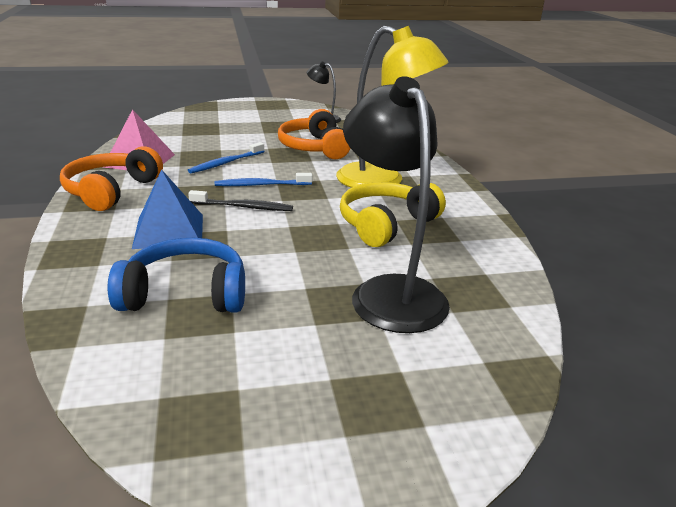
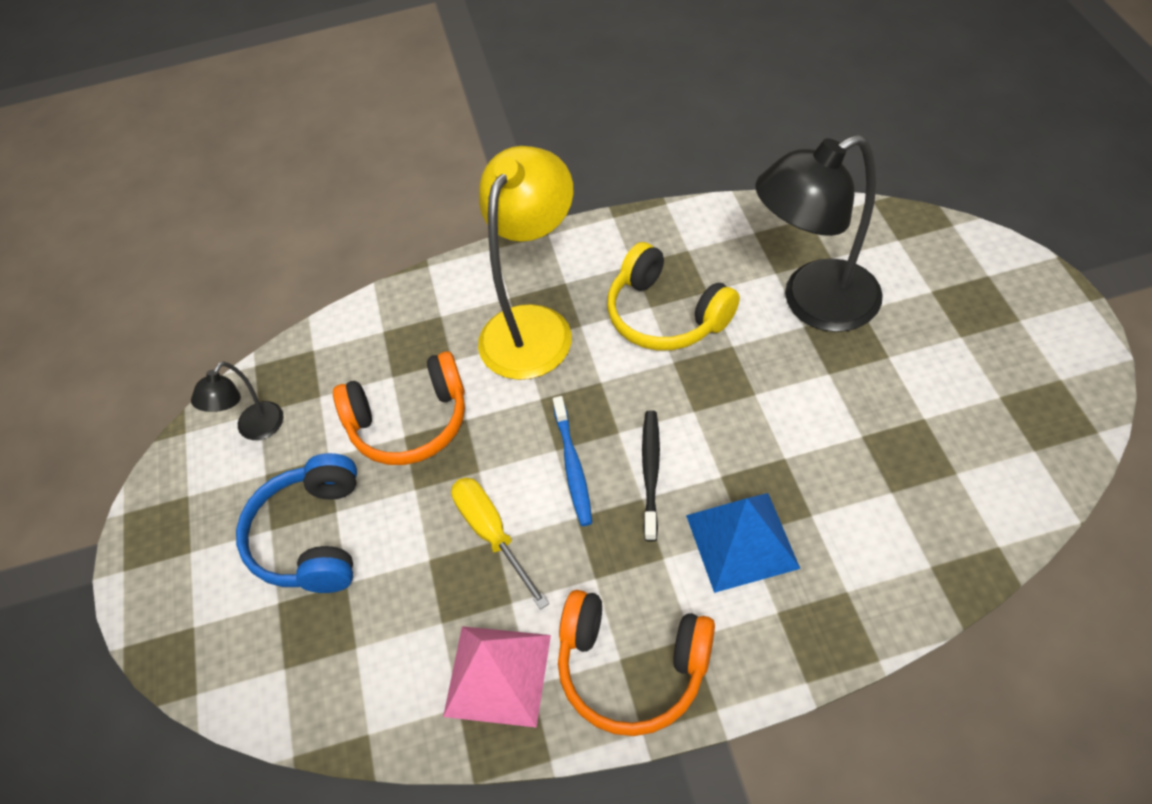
camera: 85 degrees left, 25 degrees up
blue headphones [108,238,245,313] -> blue headphones moved to [236,453,357,593]
blue toothbrush [188,142,265,174] -> yellow screwdriver [451,478,549,610]

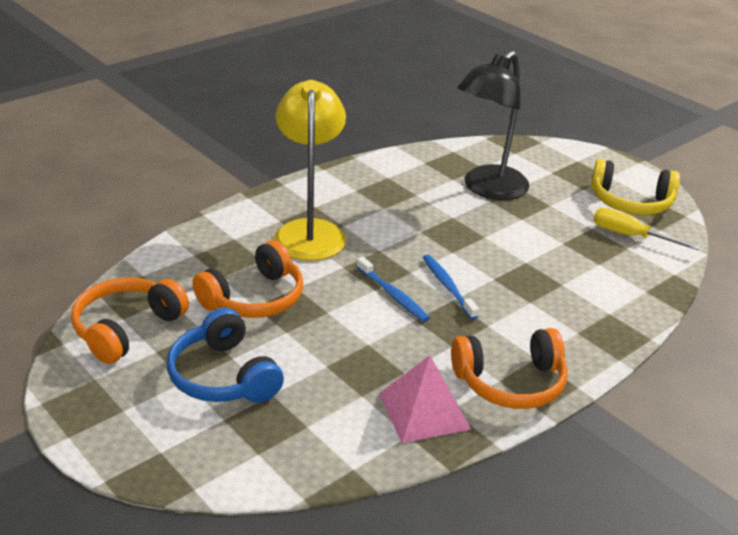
camera: 35 degrees left, 20 degrees down
black lamp [191,362,283,440] -> orange headphones [71,278,189,364]
yellow screwdriver [451,478,549,610] -> yellow screwdriver moved to [593,208,700,250]
yellow headphones [607,242,740,351] -> yellow headphones moved to [591,159,680,215]
black toothbrush [642,410,660,541] -> blue toothbrush [423,255,479,320]
blue pyramid [686,493,800,593] -> none

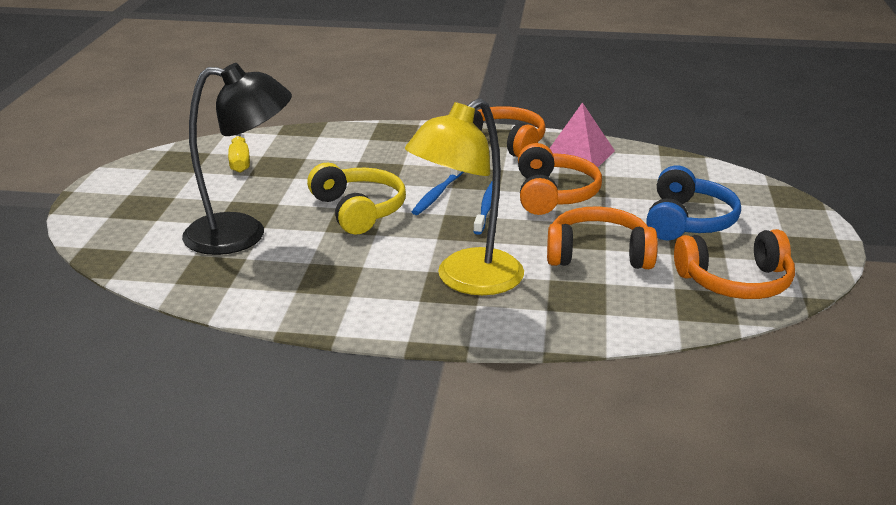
camera: 130 degrees left, 5 degrees down
yellow headphones [591,159,680,215] -> yellow headphones moved to [307,163,406,235]
none -> orange headphones [518,143,602,215]

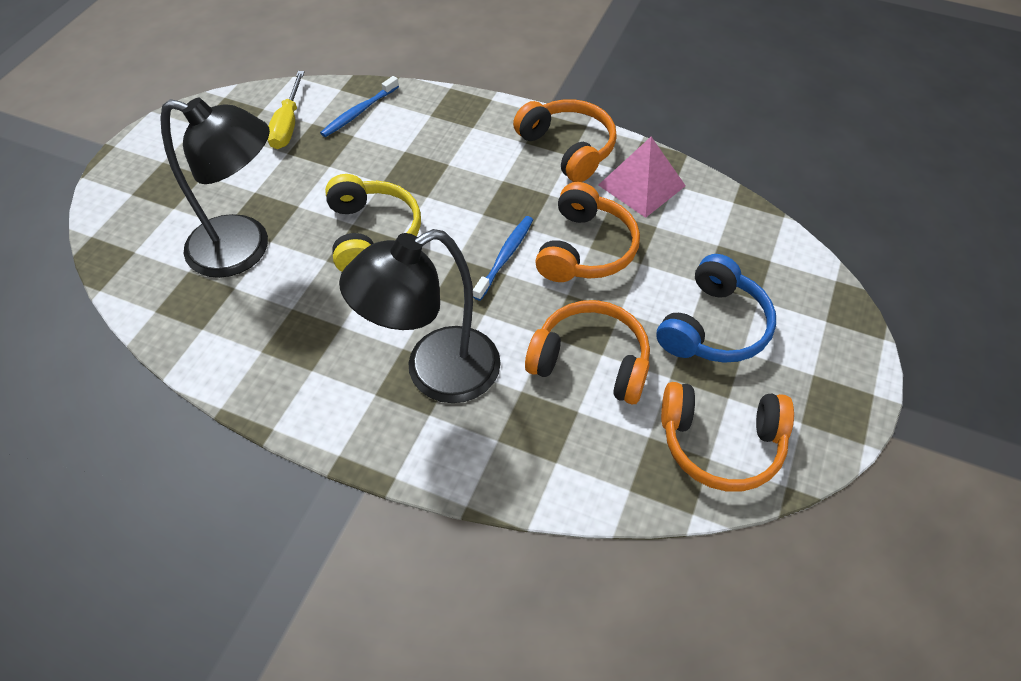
camera: 15 degrees right, 25 degrees up
yellow lamp [405,98,524,295] -> black lamp [339,229,501,403]
blue toothbrush [412,168,463,215] -> blue toothbrush moved to [320,76,399,137]

